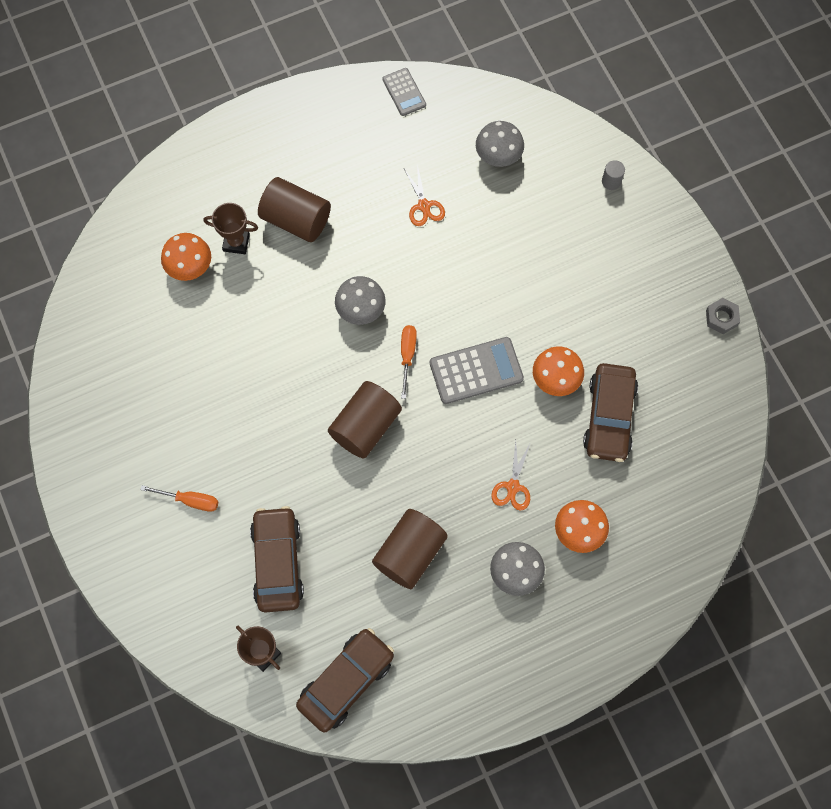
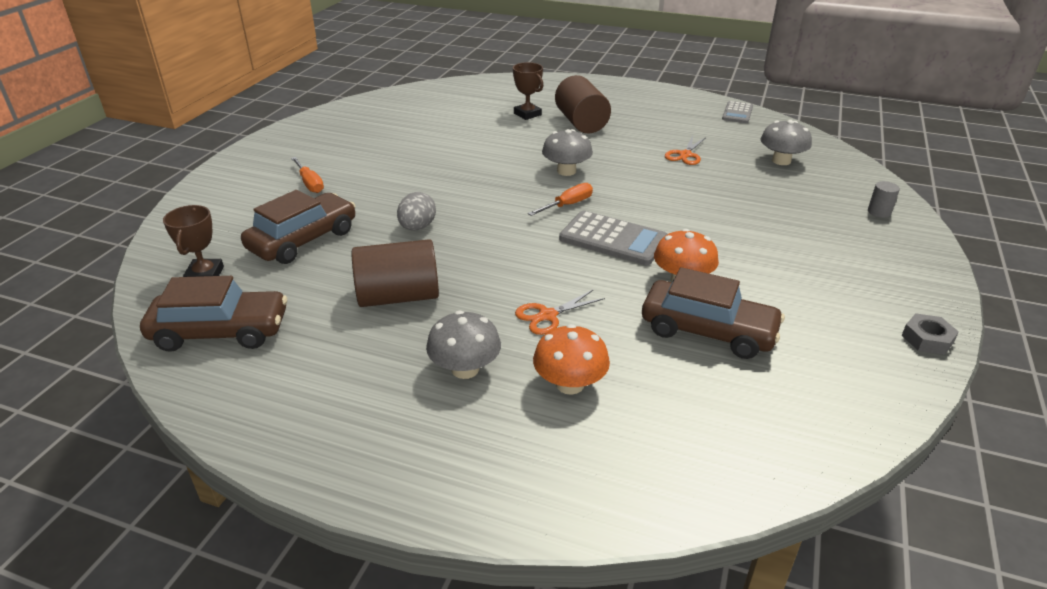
camera: 45 degrees right, 35 degrees down
orange mushroom [161,233,211,281] -> none
brown cylinder [328,381,402,458] -> none
brown car [583,363,638,462] -> brown car turned 120 degrees counterclockwise [642,267,785,359]
none -> grey egg [397,192,436,230]

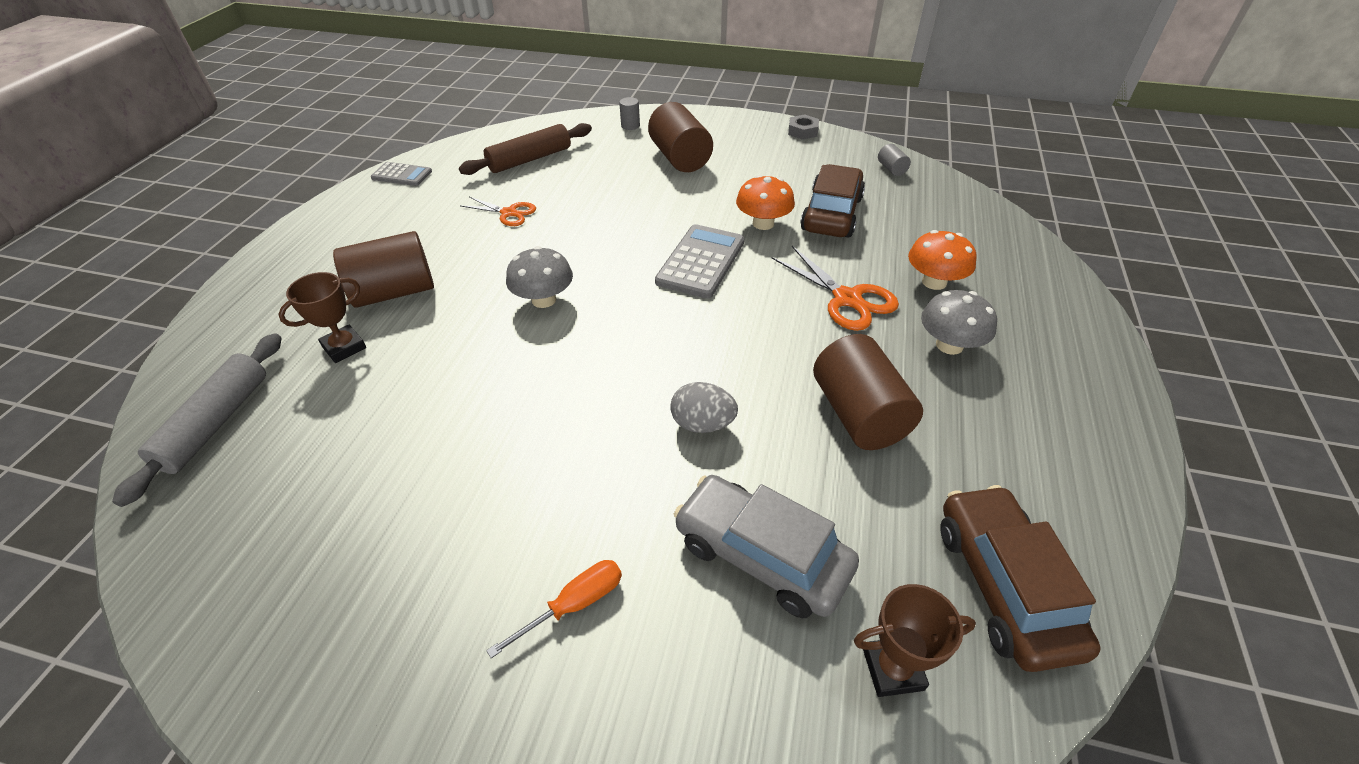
camera: 95 degrees left, 10 degrees up
brown car [241,190,356,264] -> grey car [674,475,859,618]
orange scissors [515,289,605,335] -> orange scissors [772,246,899,331], size x1.54
orange screwdriver [528,183,593,216] -> none
grey mushroom [760,120,812,165] -> brown rolling pin [459,123,592,175]
none -> grey rolling pin [112,333,282,507]
none -> brown cylinder [648,102,713,172]
none -> grey cylinder [878,144,911,176]

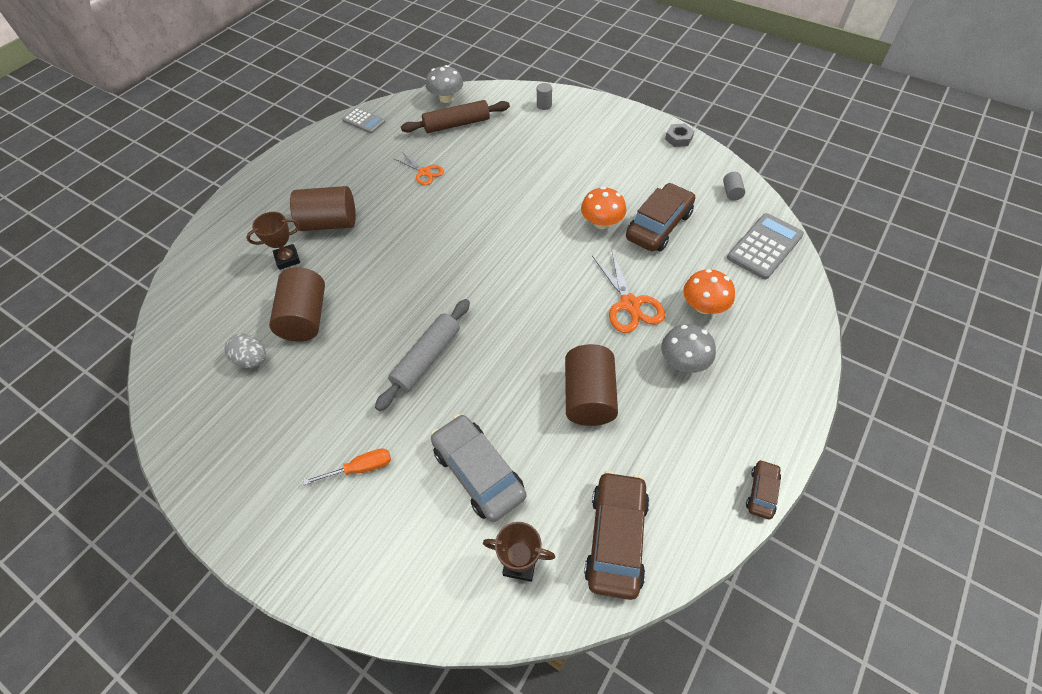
camera: 20 degrees right, 10 degrees up
grey rolling pin [112,333,282,507] -> grey rolling pin moved to [375,299,470,411]
grey mushroom [506,246,573,308] -> grey mushroom moved to [426,65,463,103]
brown cylinder [648,102,713,172] -> brown cylinder moved to [269,267,325,342]
grey calculator [655,224,744,299] -> grey calculator moved to [727,213,804,279]
grey egg [670,382,738,433] -> grey egg moved to [224,333,266,368]
none -> brown car [746,460,781,520]

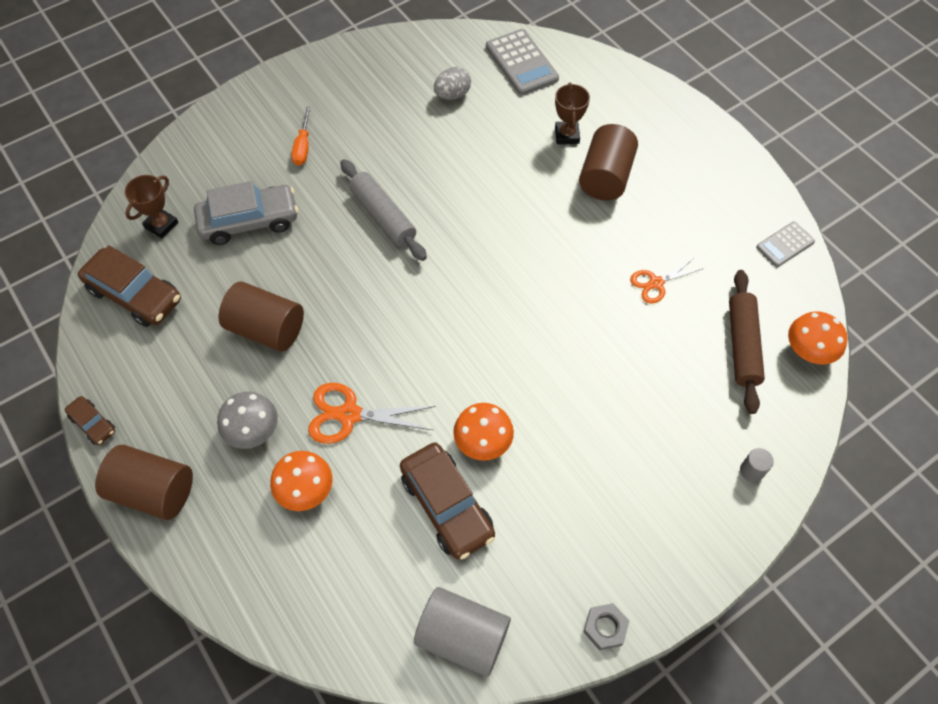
camera: 110 degrees right, 5 degrees up
brown cylinder [269,267,325,342] -> brown cylinder moved to [95,445,193,520]
grey mushroom [426,65,463,103] -> orange mushroom [788,311,847,365]
grey cylinder [723,172,745,201] -> grey cylinder [414,587,511,677], size x2.24
grey calculator [727,213,804,279] -> grey calculator moved to [486,29,559,95]

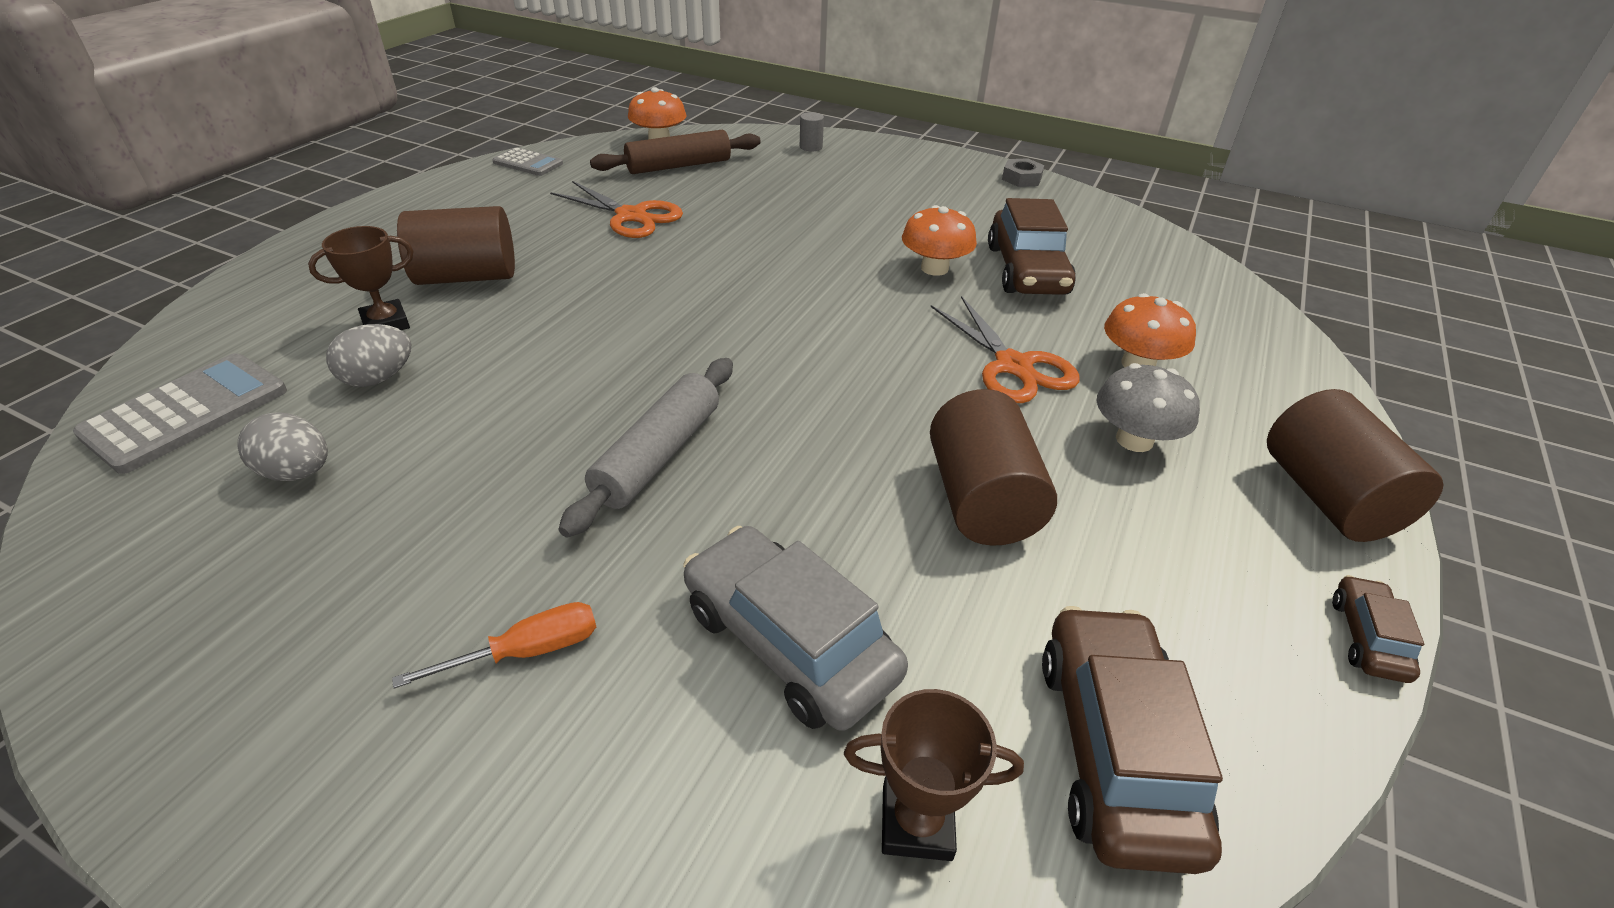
camera: 120 degrees left, 20 degrees down
brown car [400,442,495,560] -> brown car turned 150 degrees clockwise [988,198,1076,295]
grey cylinder [414,587,511,677] -> none
orange scissors [630,258,704,304] -> orange scissors [550,181,683,238], size x1.54
none -> grey egg [326,324,411,387]

